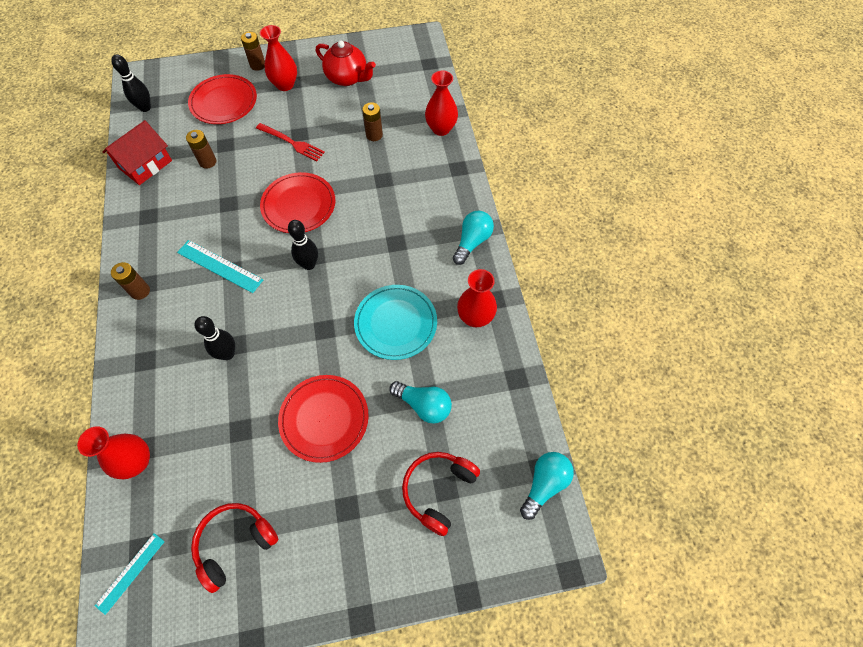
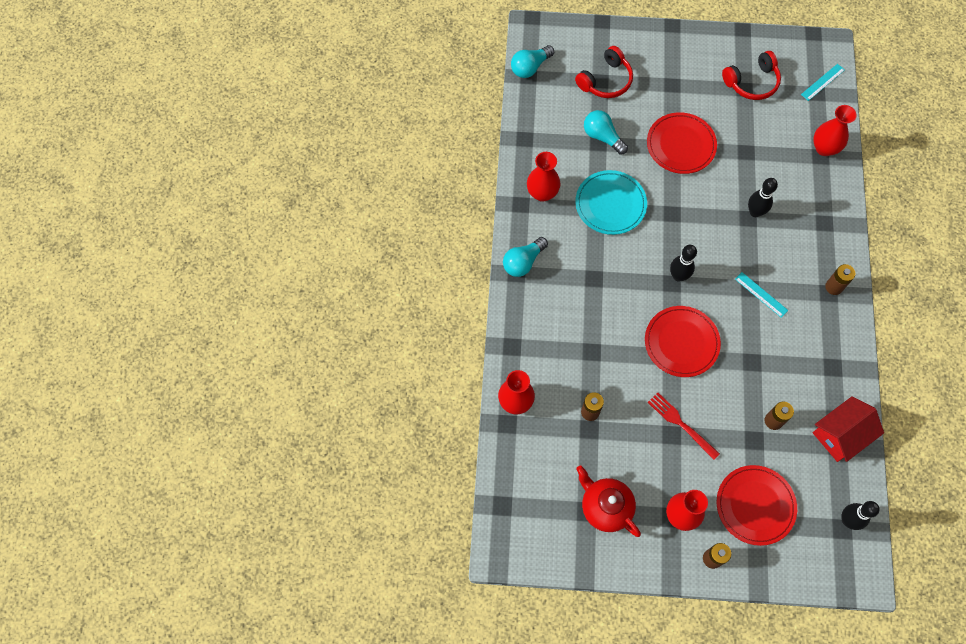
camera: 165 degrees left, 5 degrees up
turquoise ruler [177,240,263,293] -> turquoise ruler [735,272,788,318], size x0.67

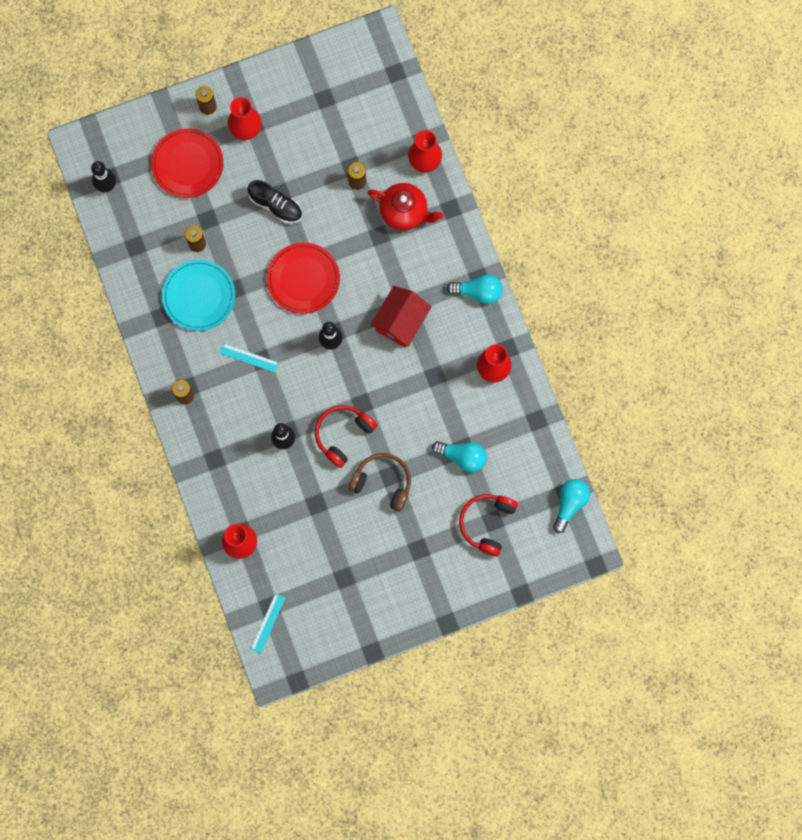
camera: 155 degrees right, 10 degrees up
turquoise light bulb [503,237,548,277] -> turquoise light bulb turned 75 degrees clockwise [447,274,503,304]
turquoise plate [575,170,647,235] -> turquoise plate moved to [162,260,235,331]
red teapot [576,466,641,537] -> red teapot moved to [368,183,443,231]
red plate [647,112,717,174] -> brown headphones [348,453,411,512]
red fork [647,392,720,460] -> black shoe [248,180,302,224]
red headphones [722,51,781,100] -> red headphones moved to [315,405,377,468]
red house [813,396,884,462] -> red house moved to [370,286,431,348]

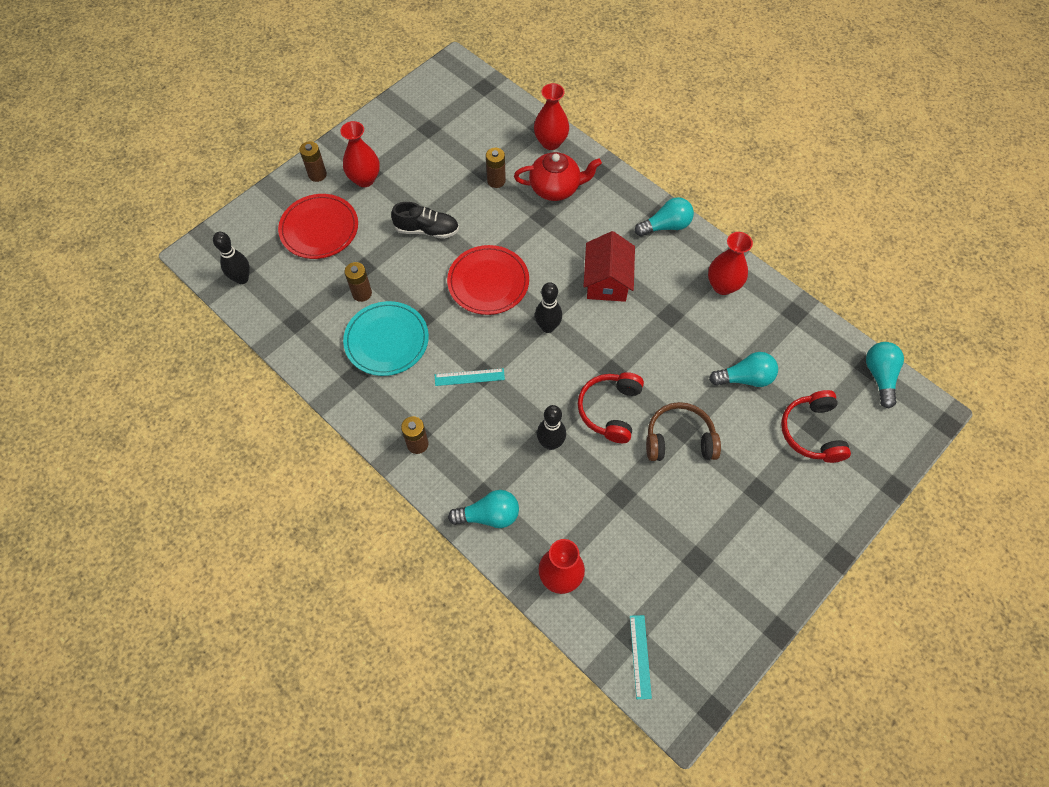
camera: 25 degrees left, 15 degrees down
none -> turquoise light bulb [448,490,519,528]

